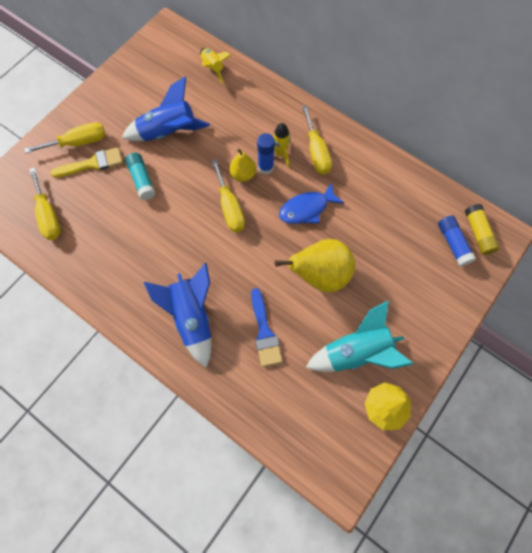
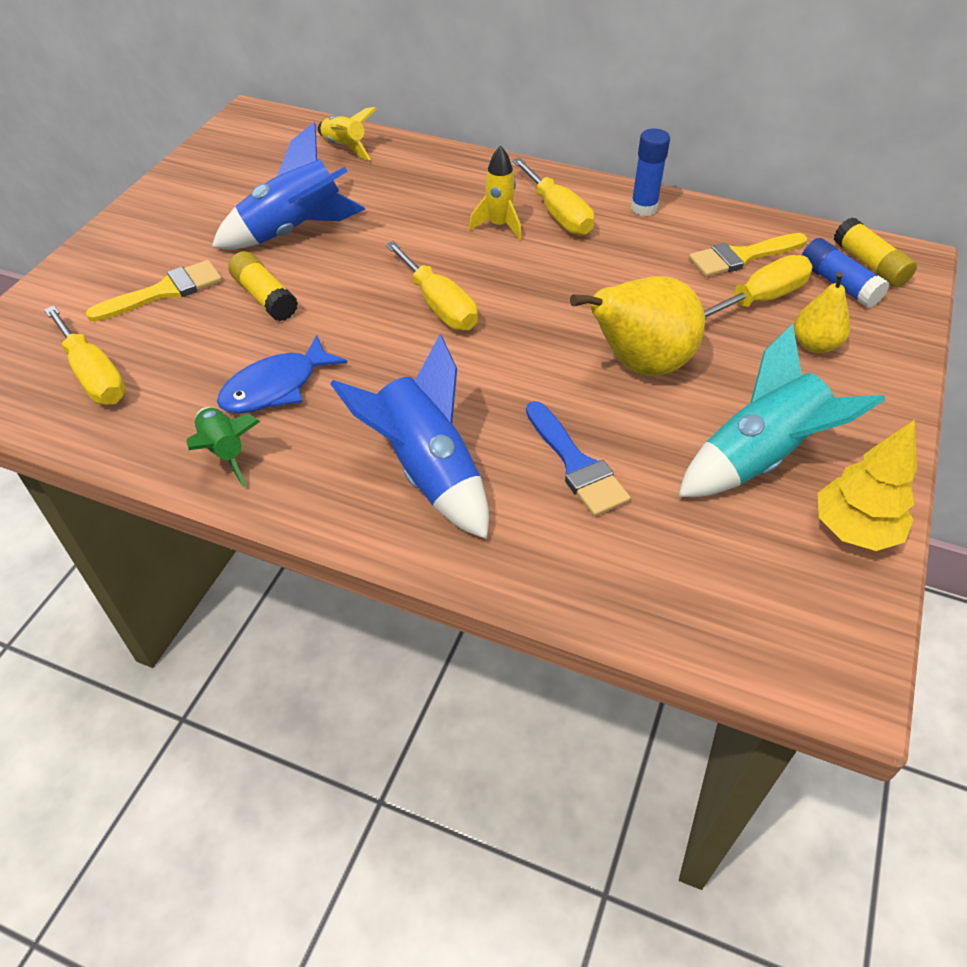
camera: 15 degrees left, 20 degrees down
yellow screwdriver [24,122,106,153] -> yellow screwdriver moved to [704,255,813,319]
turquoise glue stick [125,153,155,200] -> yellow glue stick [228,251,298,321]
yellow pear [229,149,256,182] -> yellow pear moved to [794,272,850,353]
blue glue stick [257,133,275,174] -> blue glue stick moved to [631,129,670,216]
blue fish [279,182,344,224] -> blue fish moved to [217,335,347,413]
none -> green rocket [186,407,260,487]
none -> yellow brush [689,233,807,277]

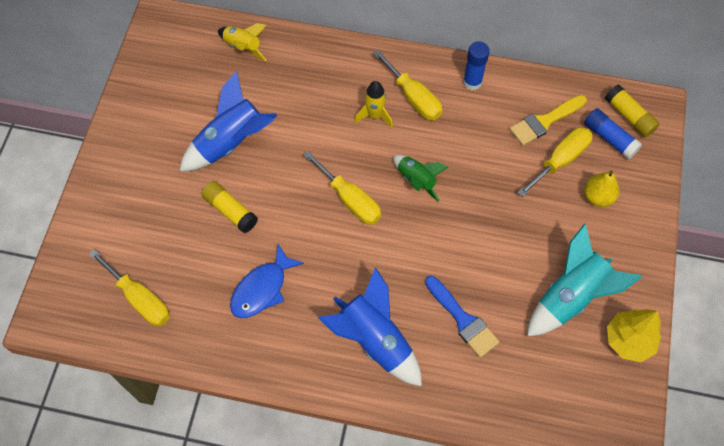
camera: 10 degrees left, 15 degrees up
yellow brush [86,260,222,322] -> none
green rocket [186,407,260,487] -> green rocket moved to [393,155,448,202]
yellow pear [570,276,705,376] -> none

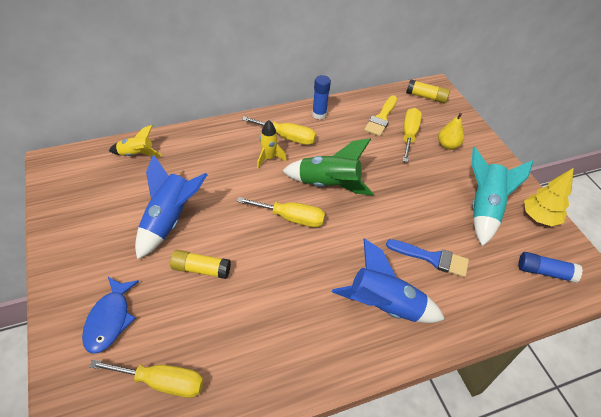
camera: 35 degrees left, 15 degrees down
blue fish [230,244,304,318] -> blue fish moved to [82,277,139,354]
green rocket [393,155,448,202] -> green rocket [282,138,374,195], size x1.71
blue glue stick [584,108,642,160] -> blue glue stick moved to [518,252,583,283]

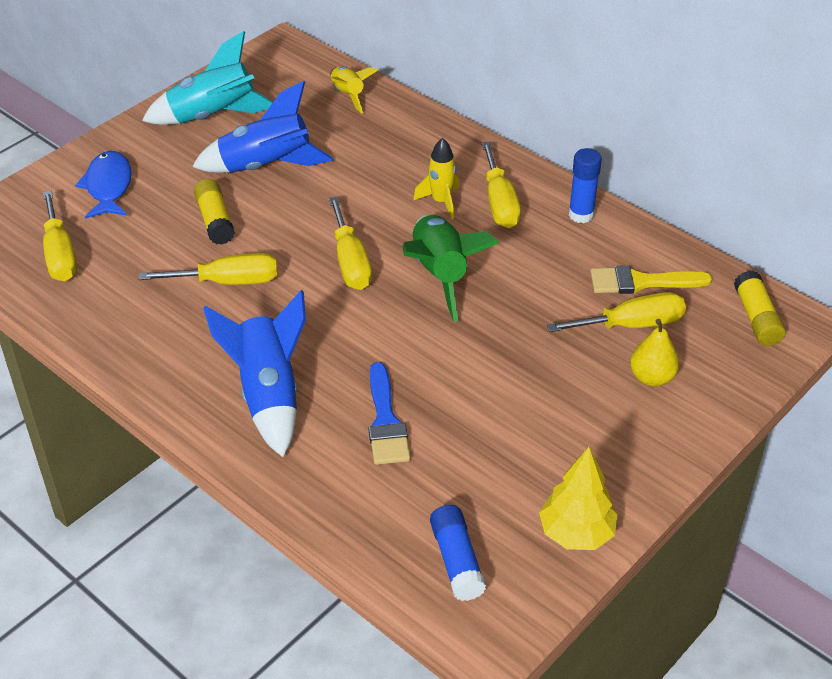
camera: 65 degrees right, 5 degrees down
blue fish [82,277,139,354] -> blue fish turned 105 degrees clockwise [75,151,132,219]
turquoise rocket [471,147,533,246] -> turquoise rocket moved to [142,31,273,125]
none -> yellow screwdriver [139,253,277,285]

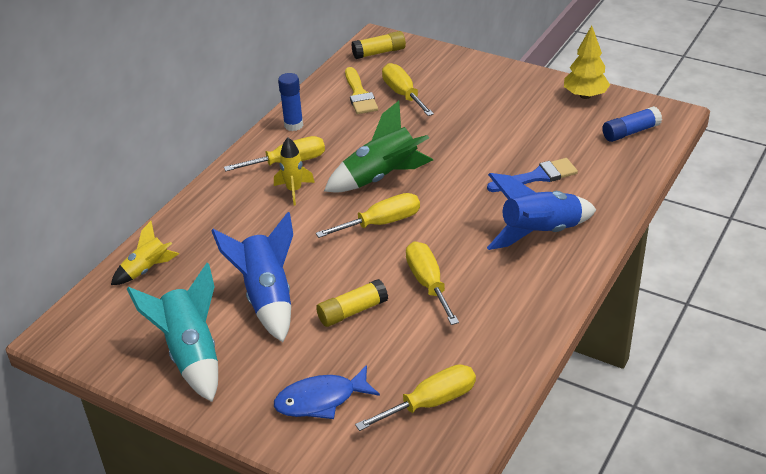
camera: 100 degrees left, 5 degrees down
yellow pear [630,319,679,387] -> none

